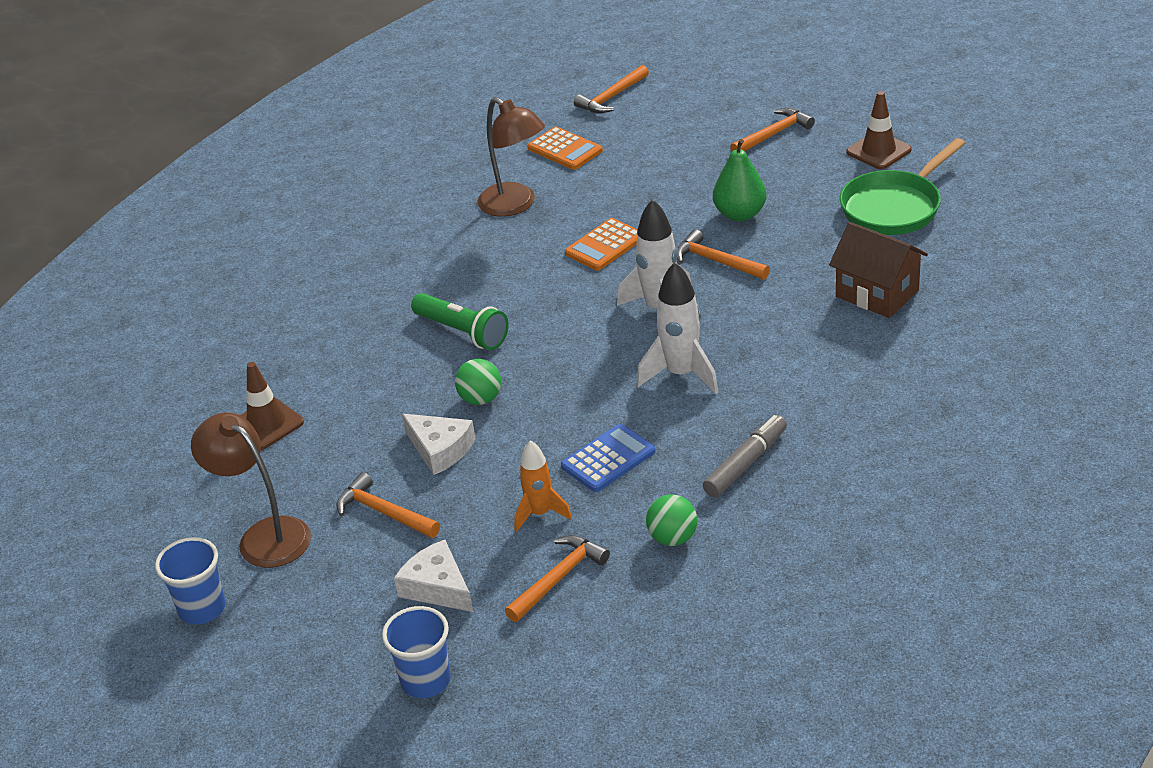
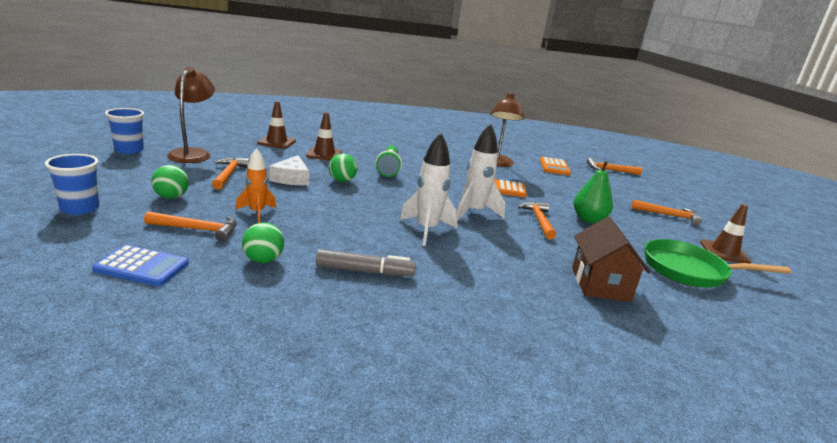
camera: 45 degrees right, 15 degrees down
white cheese [394,540,473,612] -> green ball [151,165,189,199]
blue calculator [561,424,655,492] -> blue calculator moved to [92,245,189,286]
none -> brown traffic cone [306,112,342,161]

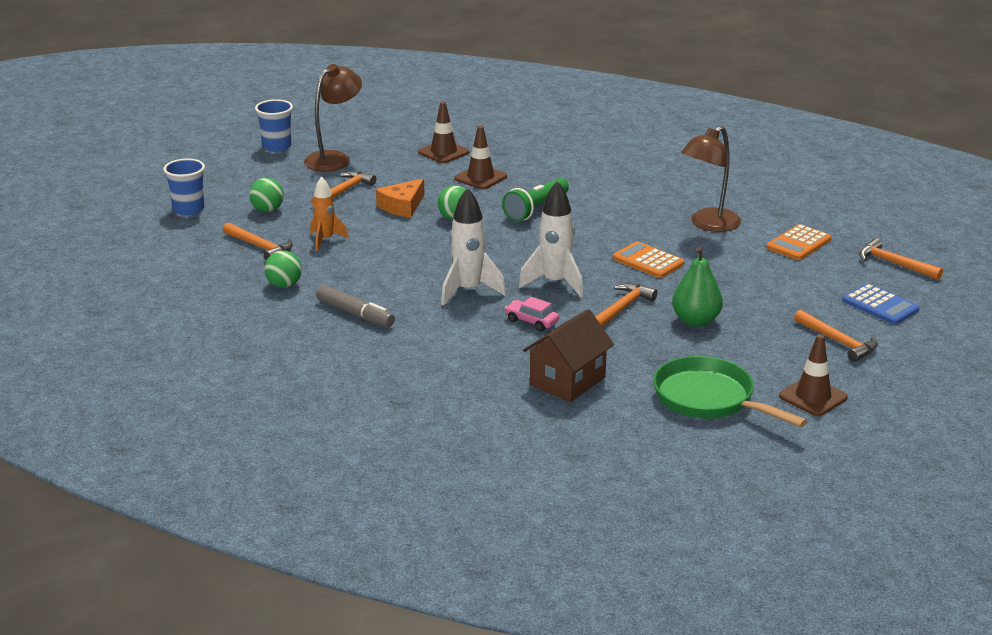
camera: 40 degrees right, 5 degrees up
blue calculator [92,245,189,286] -> blue calculator moved to [842,283,920,325]
white cheese [269,155,309,185] -> orange cheese [376,179,424,218]
none -> pink car [505,297,559,331]

